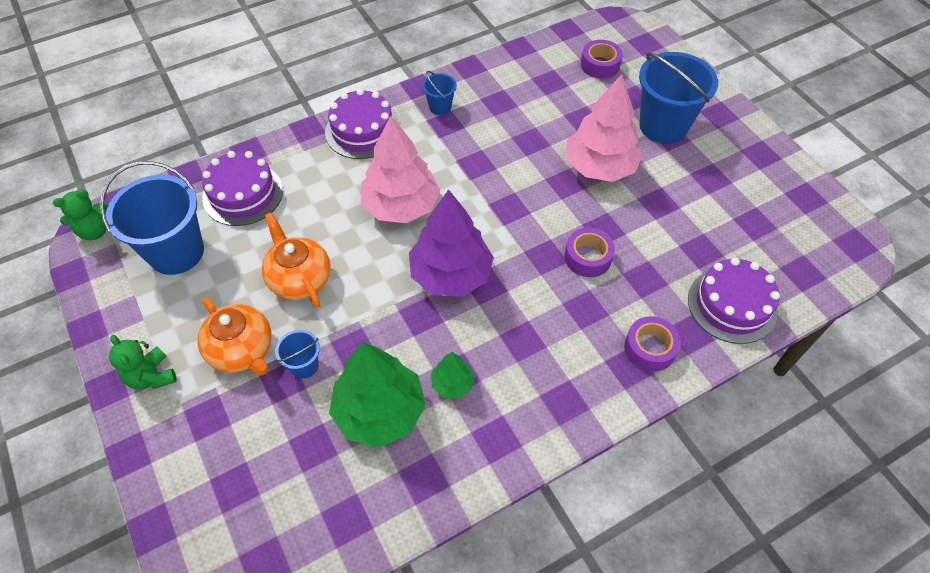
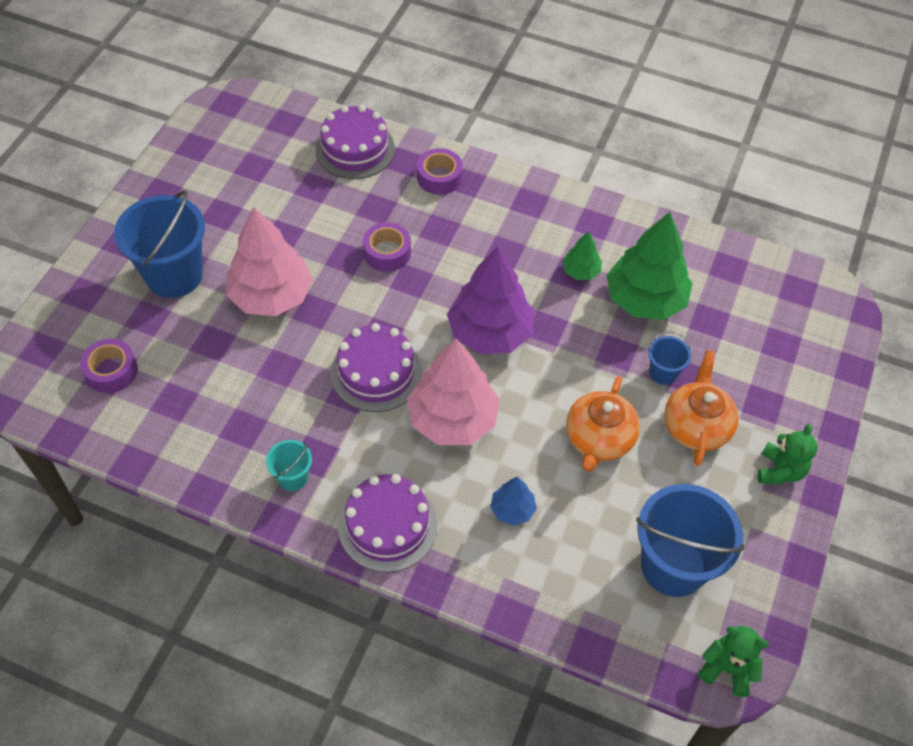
camera: 130 degrees left, 0 degrees up
purple cake [202,151,283,226] -> purple cake moved to [331,323,422,412]
blue bucket [422,71,457,115] -> turquoise bucket [266,440,312,491]
none -> blue tree [490,477,537,526]

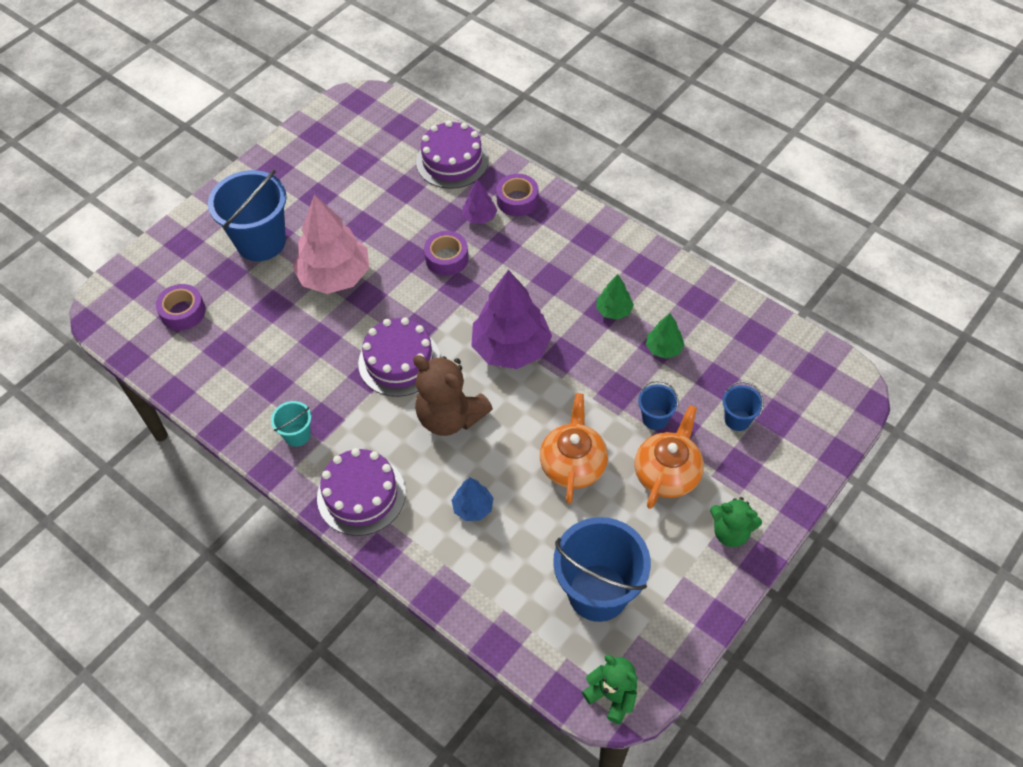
camera: 20 degrees right, 0 degrees up
pink tree [407,339,500,445] -> brown teddy bear [413,355,493,436]
orange teapot [566,376,640,472] -> orange teapot turned 150 degrees clockwise [540,393,608,504]
green tree [606,212,693,320] -> green tree [646,313,685,359], size x0.48
green teddy bear [758,424,818,485] -> green teddy bear turned 75 degrees clockwise [710,497,762,547]
none -> purple tree [462,179,497,224]
none -> blue bucket [723,381,764,431]

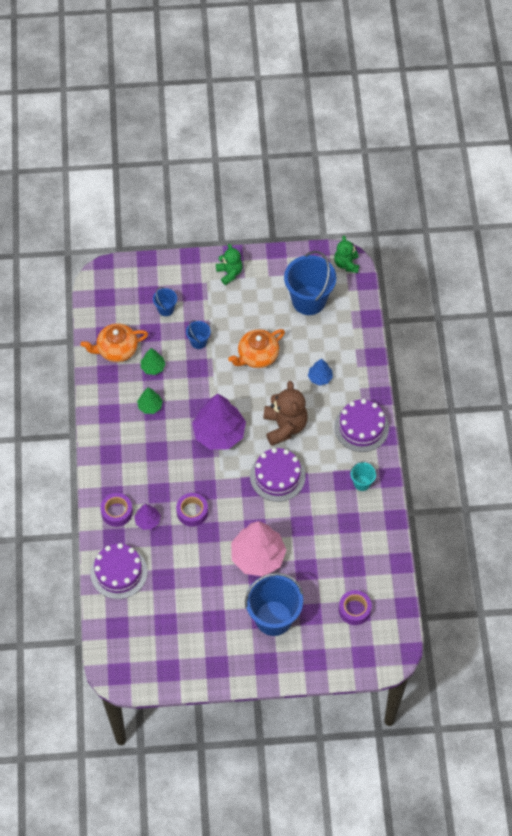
camera: 135 degrees left, 5 degrees up
orange teapot [634,405,704,509] -> orange teapot moved to [81,323,148,362]

